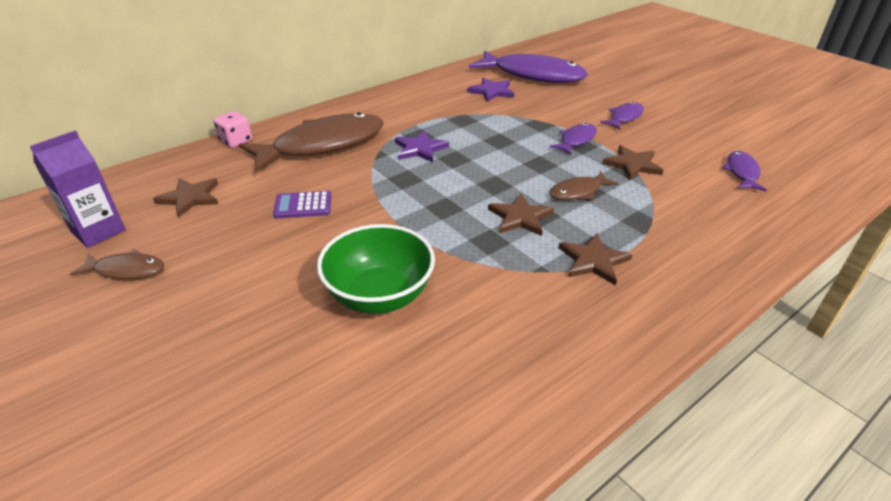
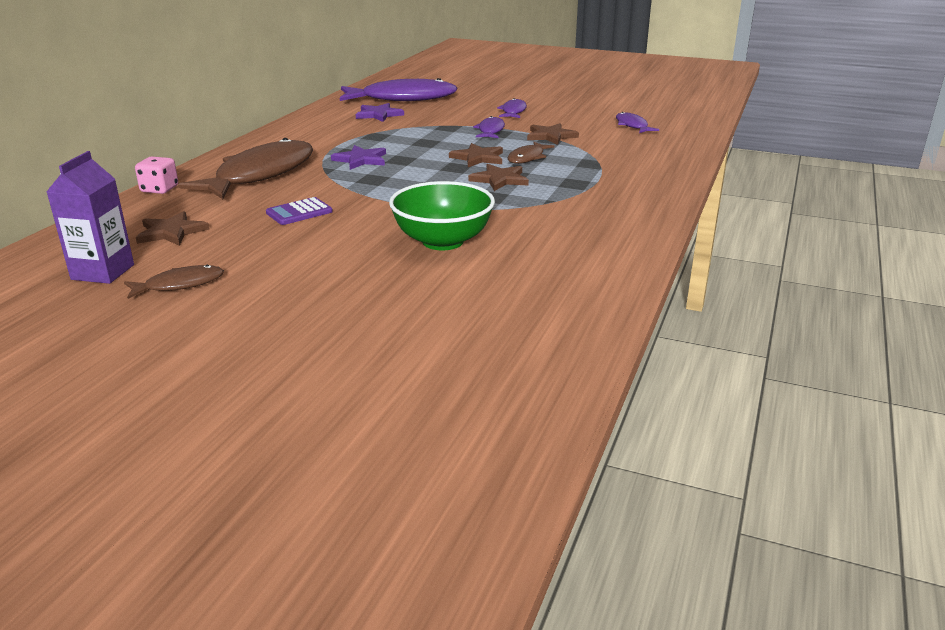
camera: 30 degrees left, 10 degrees down
brown star [559,234,632,285] -> brown star moved to [449,143,503,167]

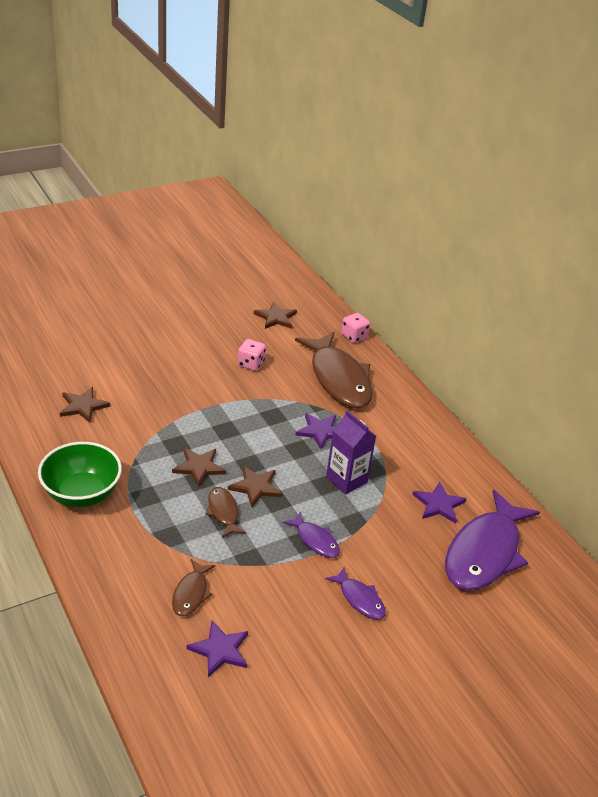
camera: 125 degrees right, 10 degrees up
purple carton [46,151,134,284] -> purple carton moved to [326,410,376,495]
brown fish [124,265,224,299] -> brown fish moved to [172,559,215,616]
purple calculator [266,197,333,225] -> pink dice [238,339,266,371]
green bowl [389,181,495,250] -> green bowl moved to [38,442,122,507]
brown star [527,123,579,145] -> brown star moved to [60,387,110,423]
purple fish [616,112,659,133] -> purple star [186,621,248,677]

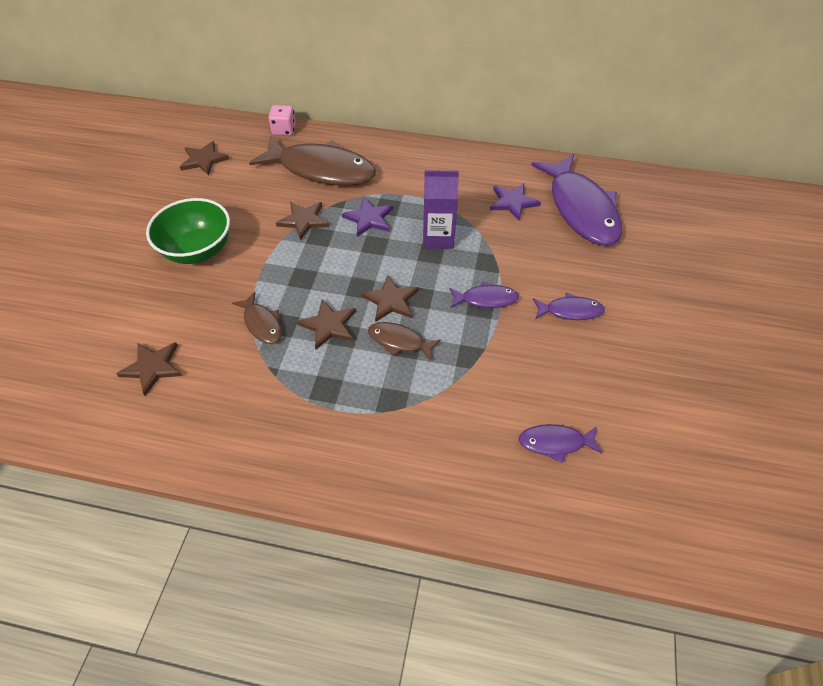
camera: 45 degrees left, 15 degrees up
green bowl [38,442,122,507] -> green bowl moved to [146,198,230,264]
brown fish [172,559,215,616] -> brown fish moved to [232,292,282,344]
purple star [186,621,248,677] -> purple fish [519,424,603,463]
pink dice [238,339,266,371] -> none
none -> brown star [276,202,329,240]

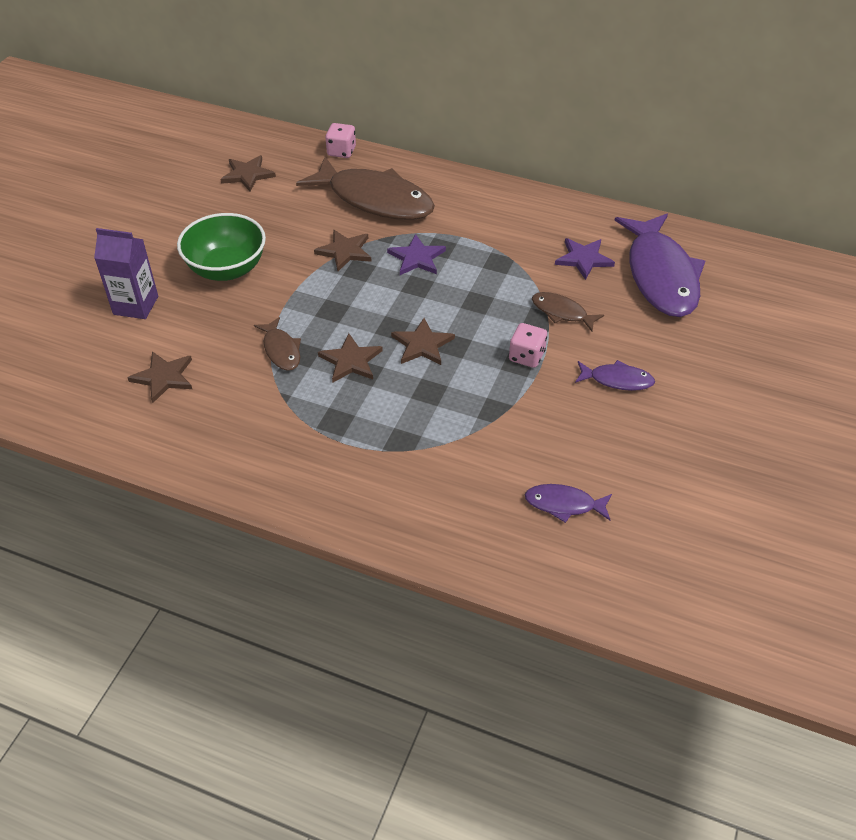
camera: 10 degrees right, 5 degrees down
brown fish [368,322,441,361] -> brown fish moved to [532,292,604,331]
purple carton [423,170,459,249] -> purple carton moved to [94,228,158,319]
purple fish [449,281,519,308] -> pink dice [509,323,547,368]

